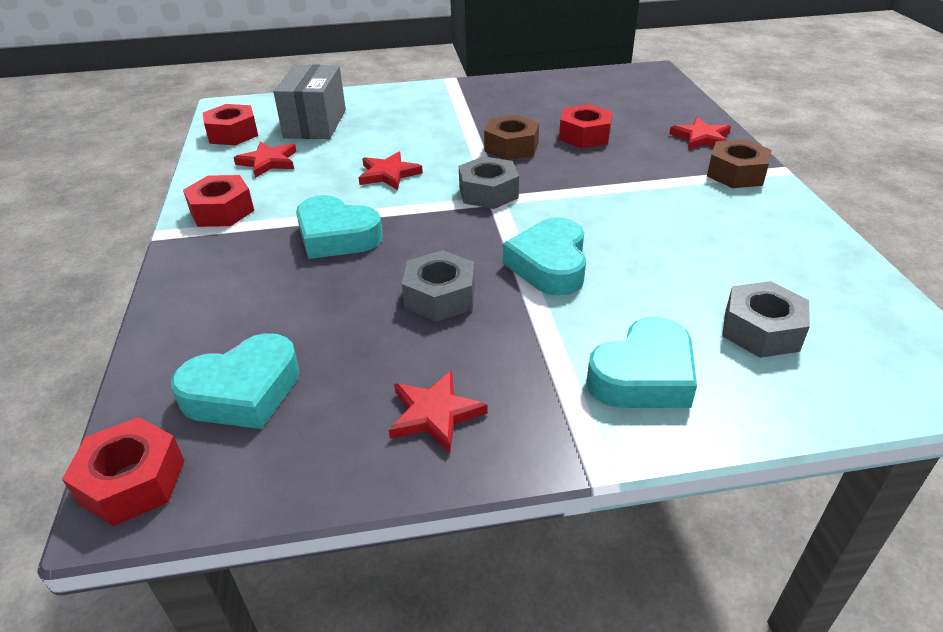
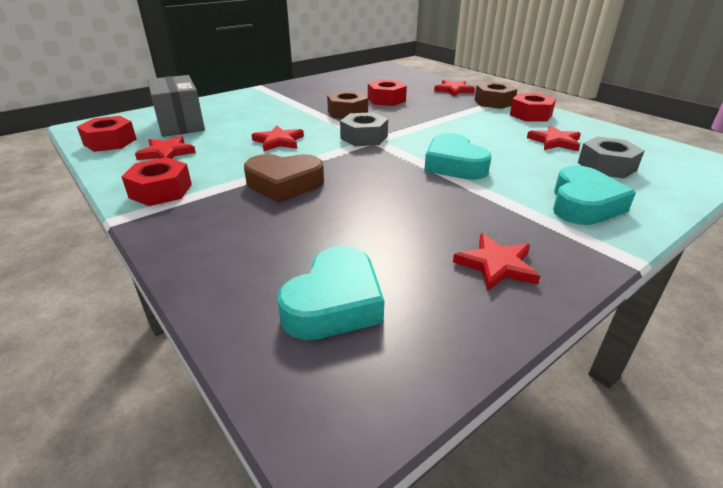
camera: 30 degrees left, 5 degrees down
red nut [62,417,185,526] -> red nut moved to [510,93,556,122]
turquoise heart [296,195,383,259] -> brown heart [244,154,324,203]
grey nut [402,250,475,322] -> none
none -> red star [527,125,581,151]

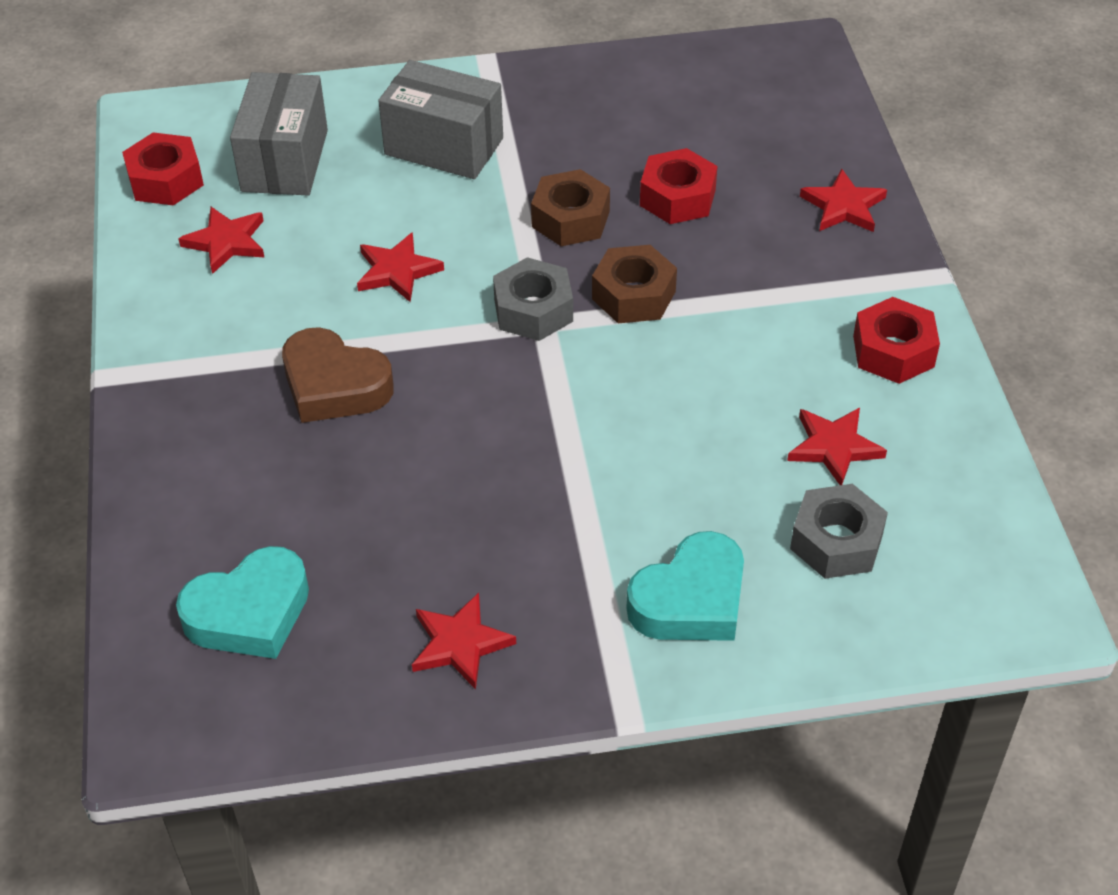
camera: 30 degrees right, 15 degrees up
red nut [122,157,192,206] -> none
turquoise heart [424,133,492,180] -> none
brown nut [475,82,518,109] -> brown nut moved to [592,245,677,323]
none -> grey box [378,60,503,179]

